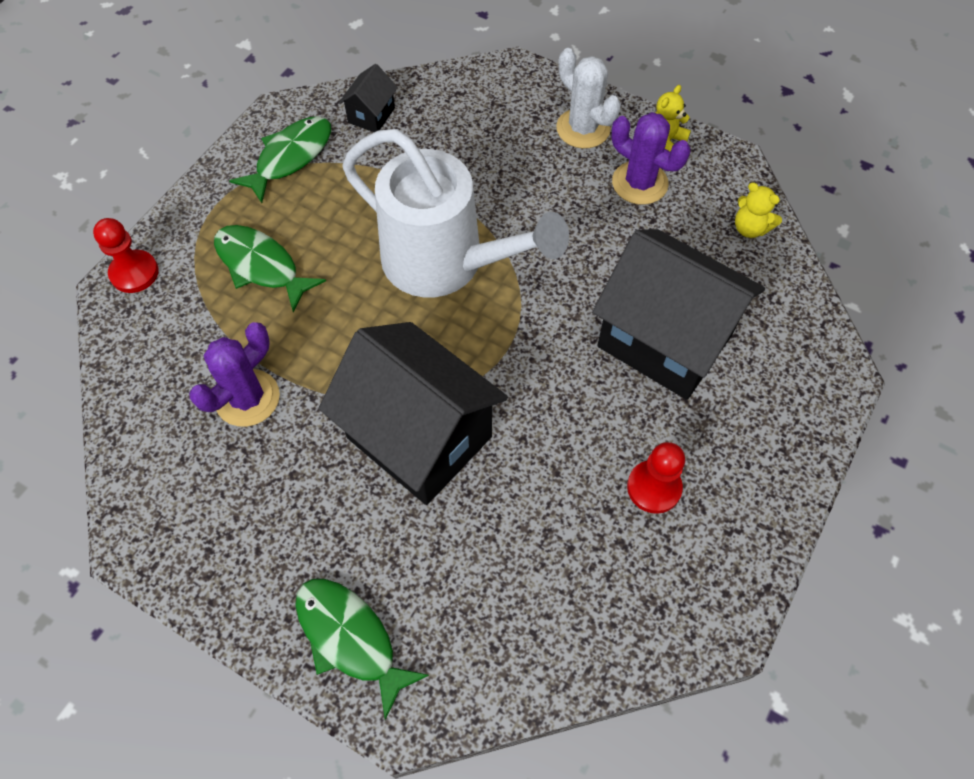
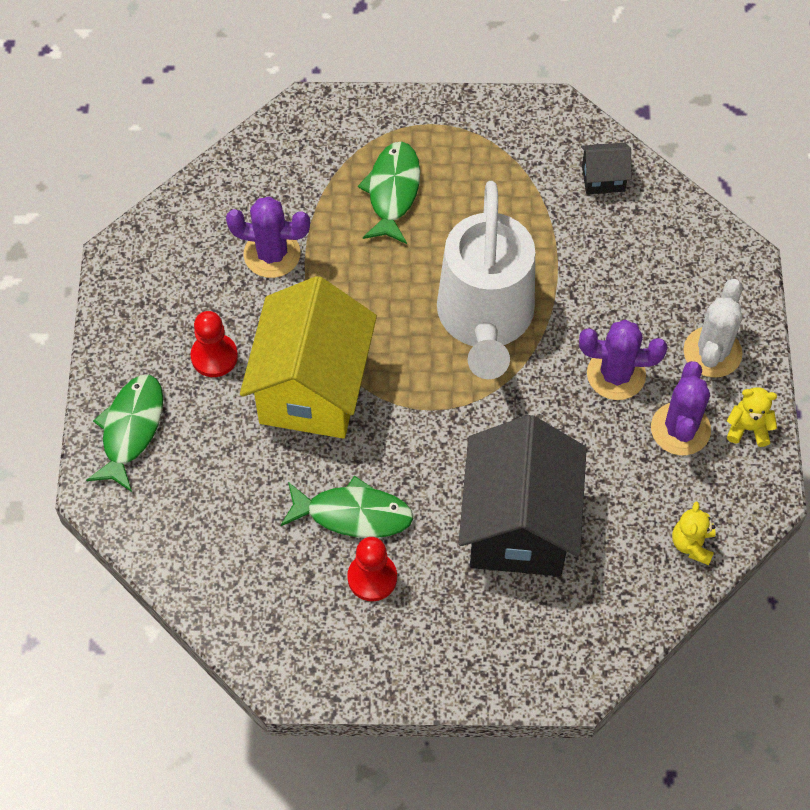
camera: 60 degrees right, 0 degrees up
red pawn [93,218,159,293] -> red pawn moved to [190,311,238,377]
green fish [229,116,331,203] -> green fish moved to [280,476,414,538]
black house [319,322,508,505] -> yellow house [240,276,377,438]
none -> purple cactus [579,320,667,400]

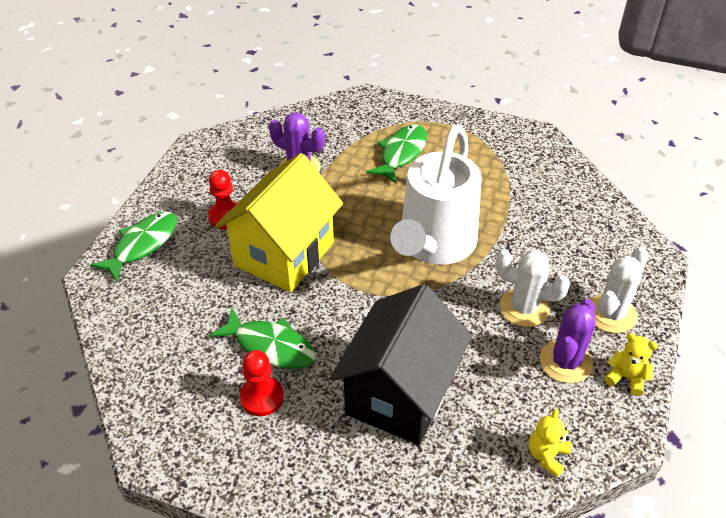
camera: 20 degrees right, 15 degrees down
purple cactus [579,320,667,400] -> white cactus [495,250,570,327]
black house [581,143,632,194] -> none

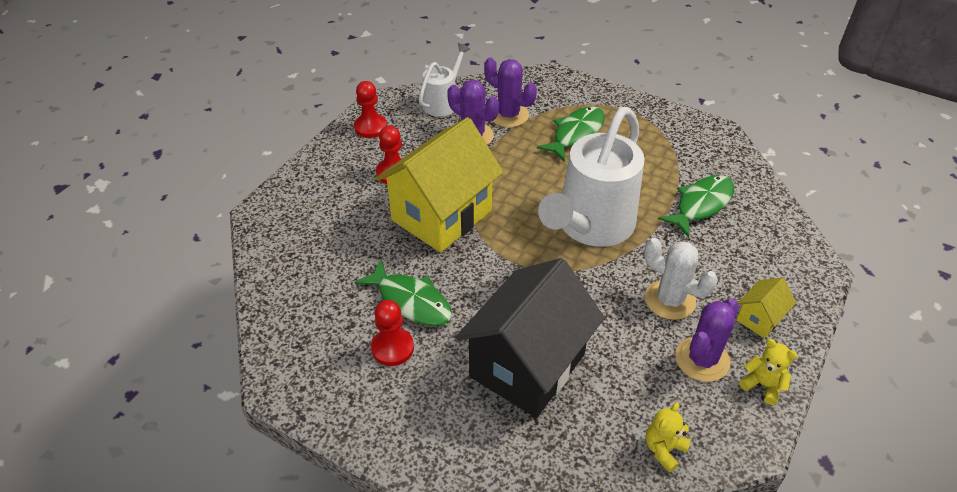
camera: 10 degrees right, 0 degrees up
green fish [90,211,177,282] -> green fish moved to [658,175,734,238]
white cactus [590,247,649,333] -> yellow house [736,278,796,338]
none -> red pawn [354,81,387,138]
none -> white watering can [419,43,470,117]
none -> purple cactus [484,58,537,127]

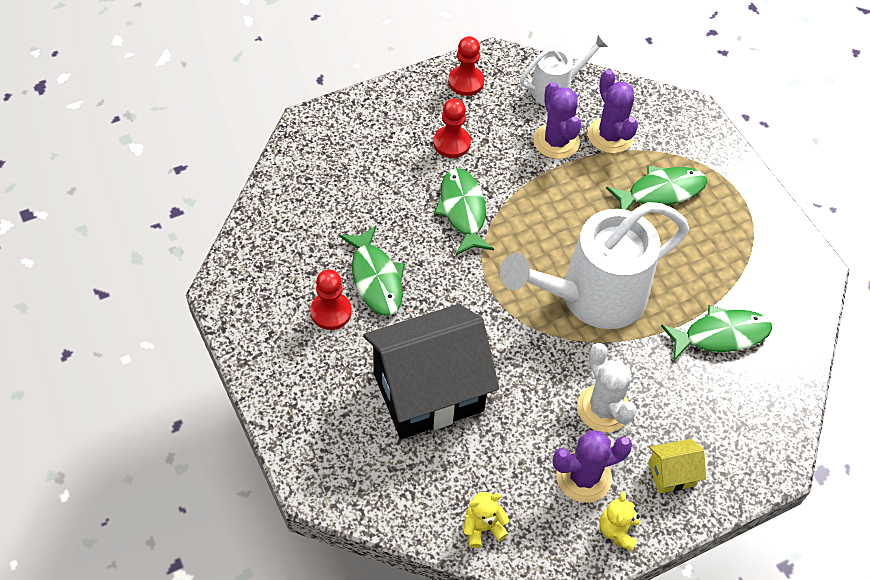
camera: 30 degrees right, 10 degrees up
yellow house [376,117,504,253] -> green fish [434,168,494,255]
yellow teddy bear [739,339,798,405] -> yellow teddy bear turned 150 degrees counterclockwise [599,492,640,552]

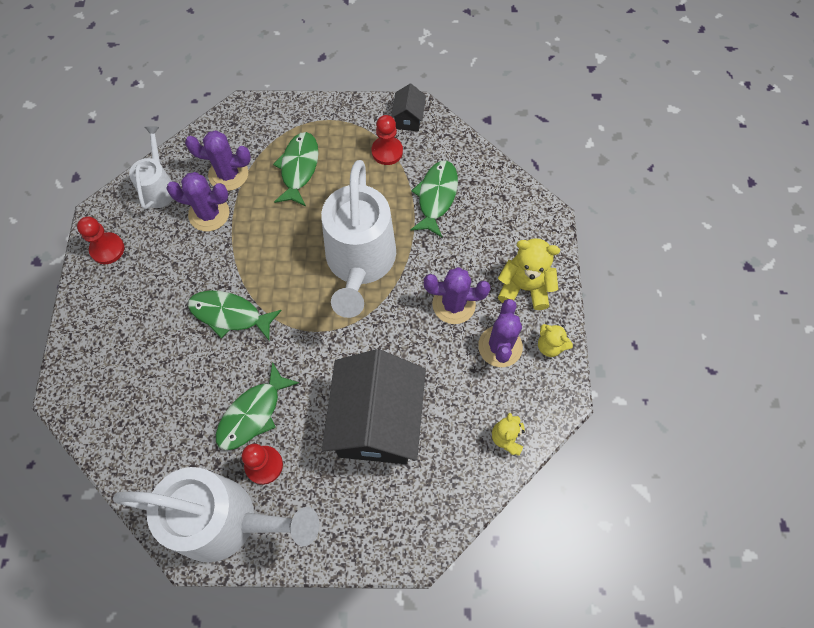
camera: 60 degrees left, 10 degrees up
green fish [339,225,405,316] -> green fish turned 120 degrees clockwise [216,362,299,450]
red pawn [433,98,471,158] -> red pawn moved to [371,115,403,165]
white cactus [577,343,637,432] -> purple cactus [424,267,490,324]
yellow house [648,439,706,494] -> yellow teddy bear [498,239,560,310]
none -> white watering can [113,467,320,562]
none -> black house [391,84,426,131]

